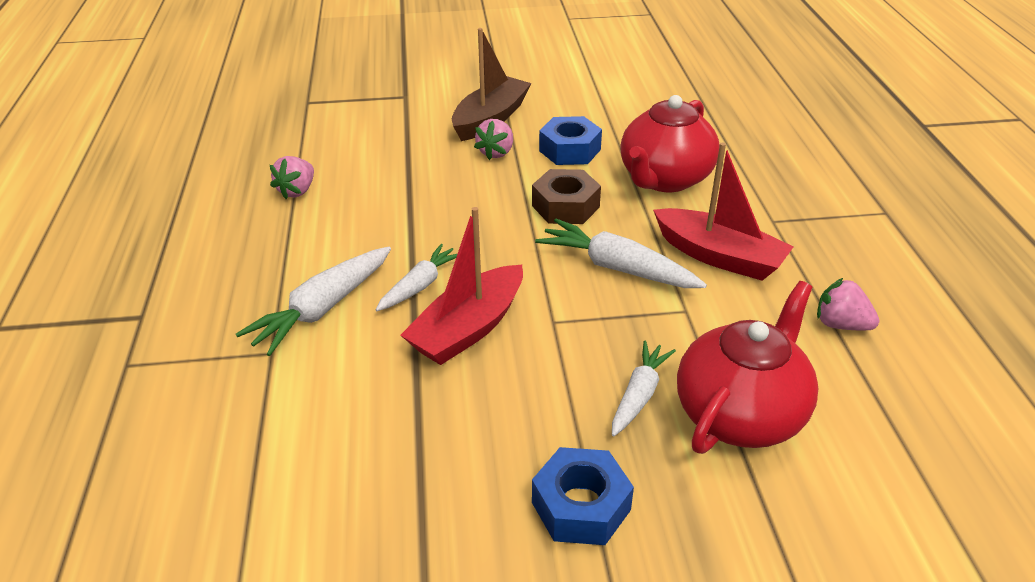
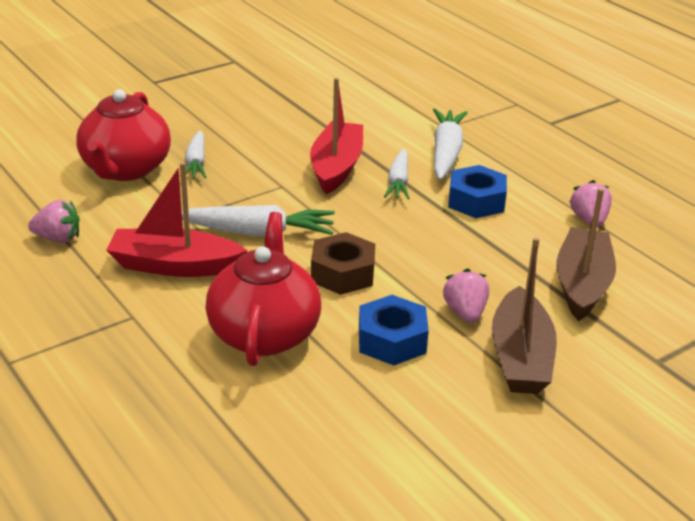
camera: 150 degrees right, 5 degrees down
blue nut [532,447,634,545] -> blue nut moved to [448,165,507,218]
none -> brown boat [556,188,616,321]

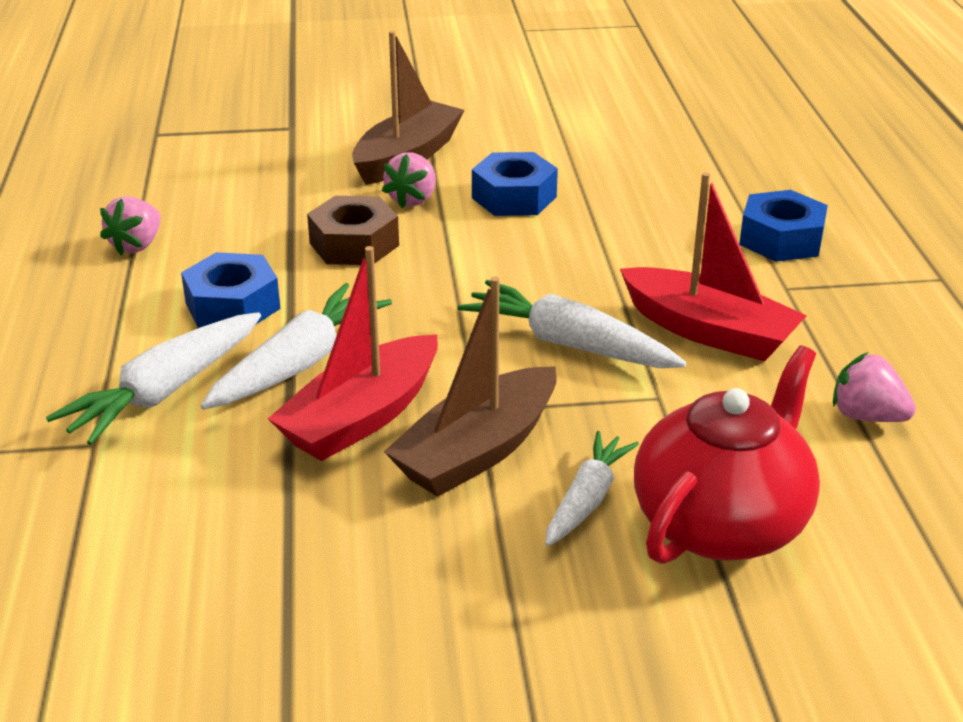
camera: 150 degrees left, 0 degrees up
red teapot [206,212,321,366] -> none
brown nut [311,232,375,295] -> brown nut moved to [307,196,399,265]
white carrot [384,149,410,199] -> white carrot [201,283,392,410], size x1.54
brown boat [556,188,616,321] -> brown boat moved to [384,277,557,497]
none -> blue nut [739,190,828,262]

